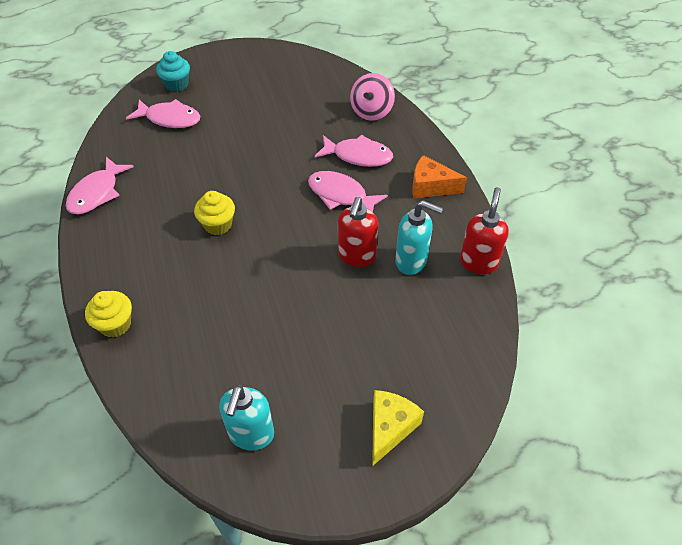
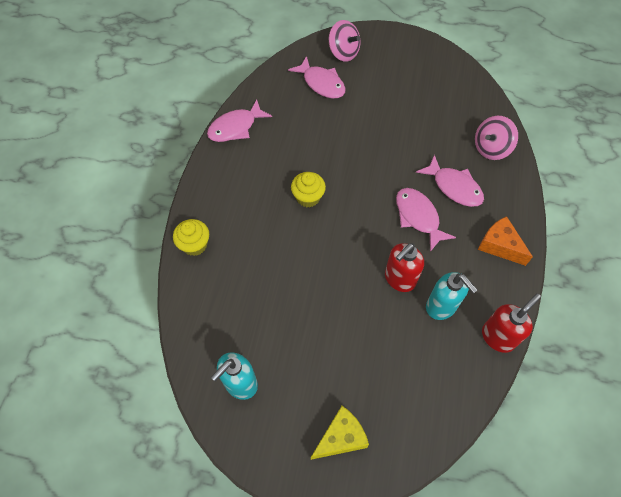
camera: 30 degrees right, 10 degrees up
turquoise cupcake [156,51,190,92] -> pink spinning top [329,20,360,62]

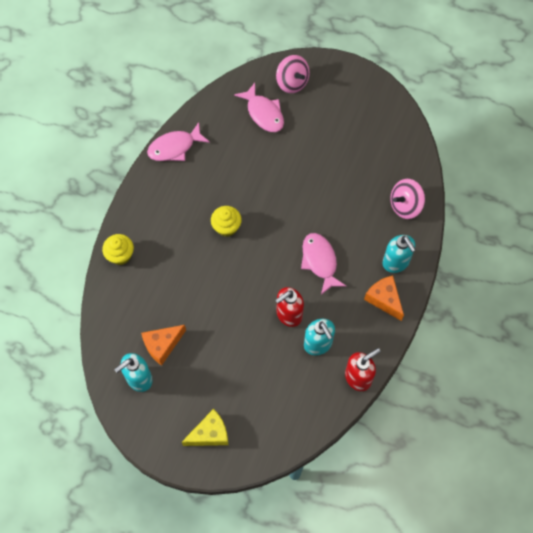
camera: 10 degrees right, 5 degrees up
pink fish [416,155,484,207] -> none
none -> orange cheese [141,325,186,366]
none -> turquoise soap dispenser [383,235,416,273]

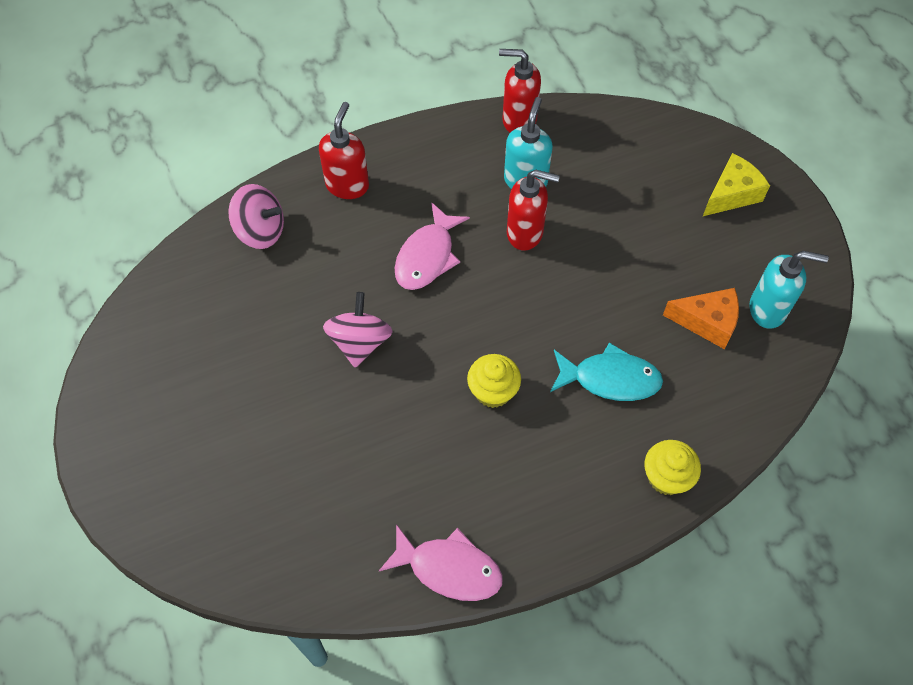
camera: 135 degrees left, 5 degrees down
yellow cheese [182,409,228,446] -> yellow cheese turned 120 degrees clockwise [703,153,770,216]
pink fish [234,83,284,132] -> none
pink spinning top [276,55,310,93] -> pink spinning top moved to [323,292,392,367]
orange cheese [364,275,404,321] -> none
turquoise soap dispenser [383,235,416,273] -> red soap dispenser [319,102,369,199]
none -> turquoise fish [550,342,663,401]

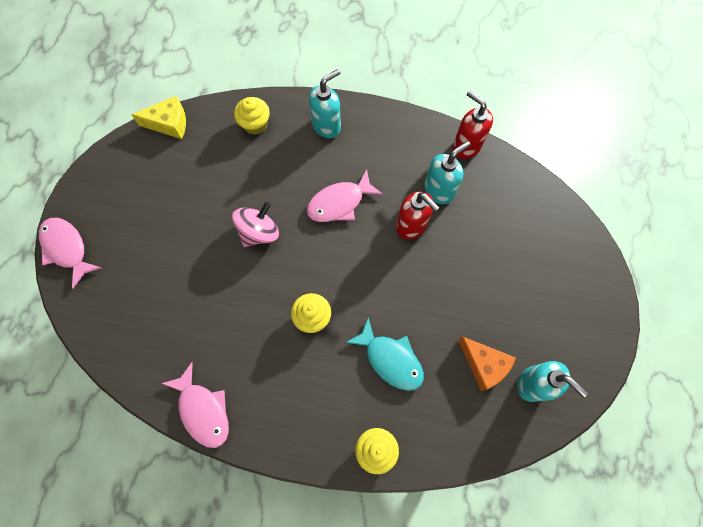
camera: 35 degrees right, 10 degrees up
pink spinning top [228,184,284,249] -> yellow cupcake [234,97,270,135]
red soap dispenser [319,102,369,199] -> turquoise soap dispenser [309,69,341,138]
yellow cheese [703,153,770,216] -> yellow cheese moved to [131,96,186,139]
none -> pink fish [39,218,102,288]

